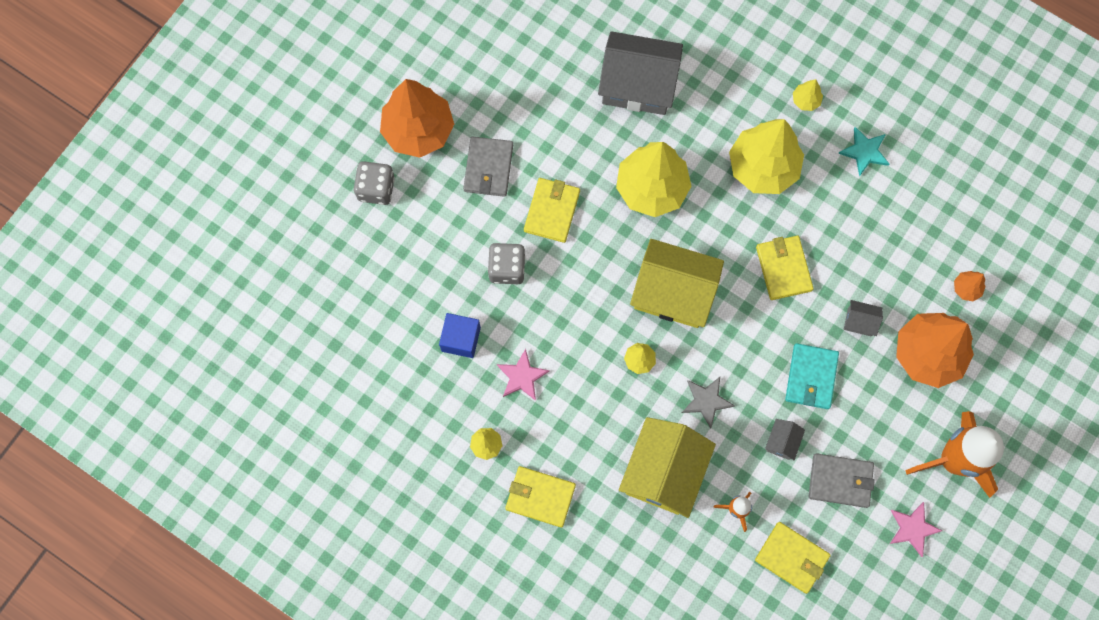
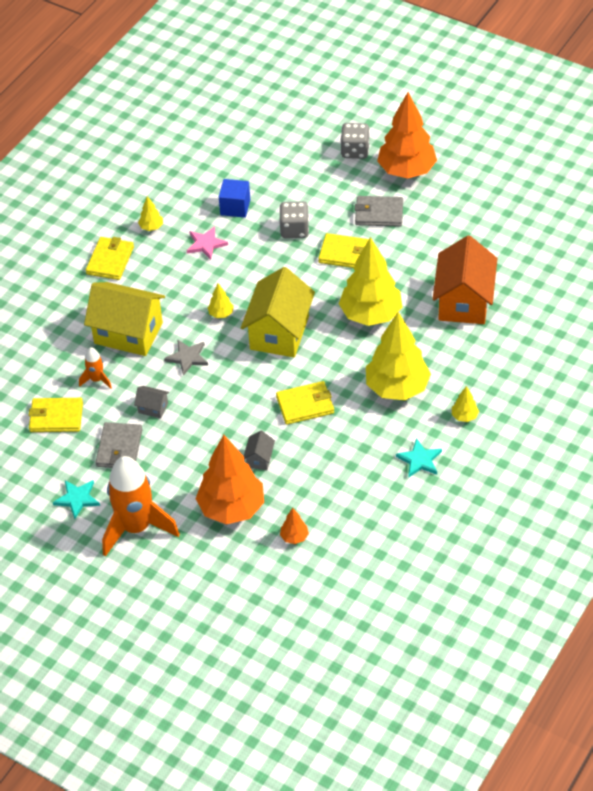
camera: 90 degrees right, 25 degrees down
grey house [598,31,683,115] -> orange house [433,236,497,324]
yellow wallet [755,522,831,594] -> yellow wallet turned 60 degrees clockwise [29,398,83,432]
turquoise wallet [785,343,839,409] -> none
pink star [890,502,943,557] -> turquoise star [53,480,100,519]

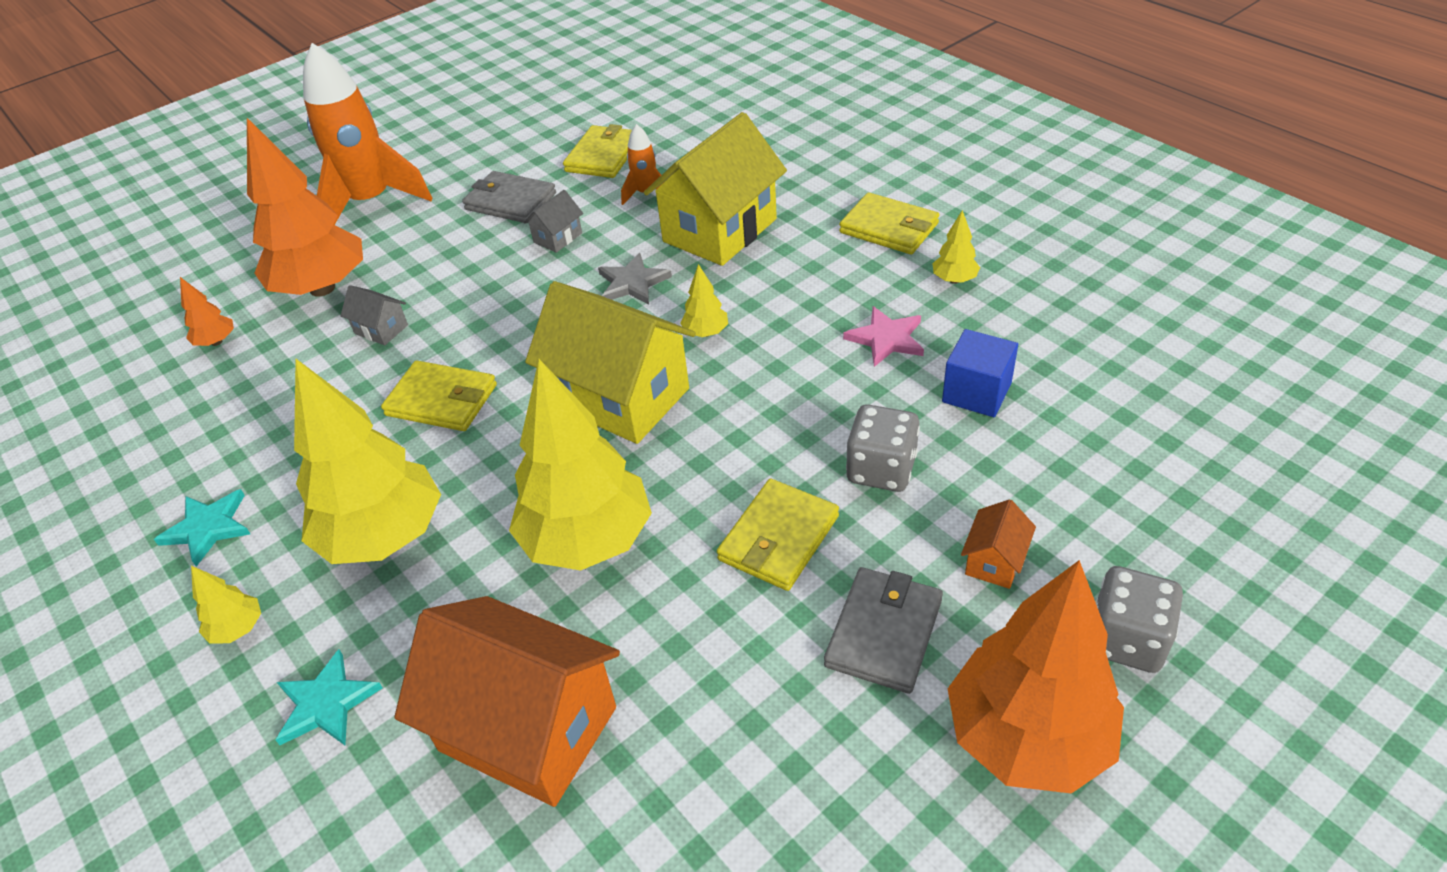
camera: 110 degrees right, 5 degrees down
turquoise star [53,480,100,519] -> turquoise star moved to [276,649,382,745]
yellow wallet [276,381,334,425] -> yellow wallet turned 75 degrees counterclockwise [381,361,497,431]
none -> orange house [961,499,1036,589]

